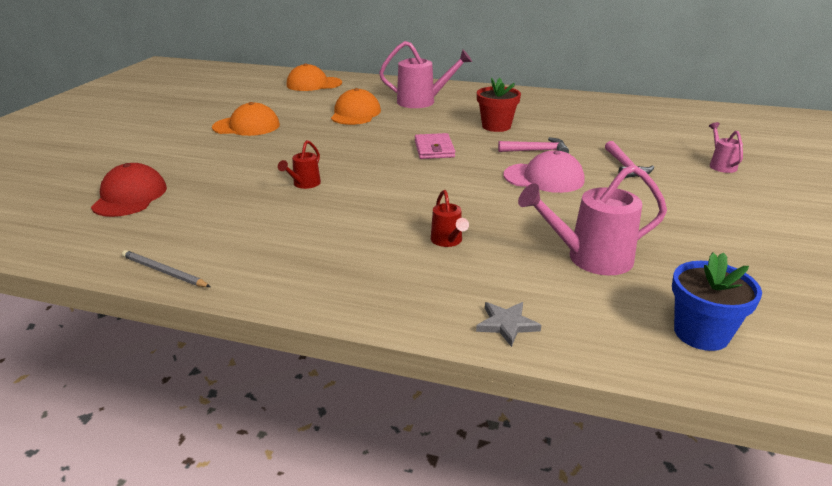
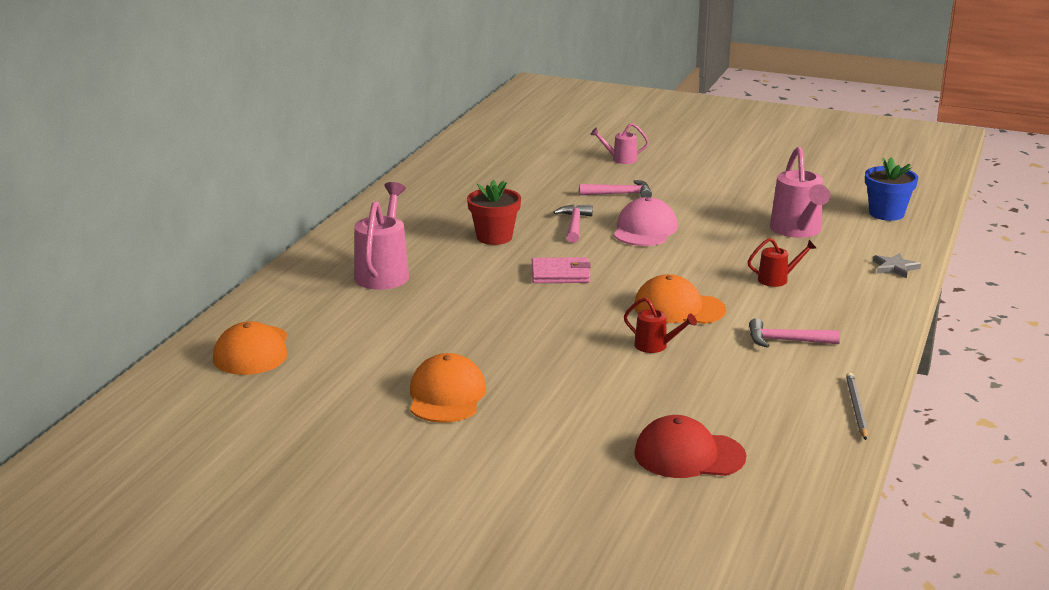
camera: 85 degrees left, 5 degrees down
grey pencil [122,250,211,287] -> grey pencil turned 150 degrees clockwise [846,373,868,440]
orange cap [331,88,381,125] -> orange cap moved to [634,274,726,324]
none -> pink hammer [749,318,840,348]

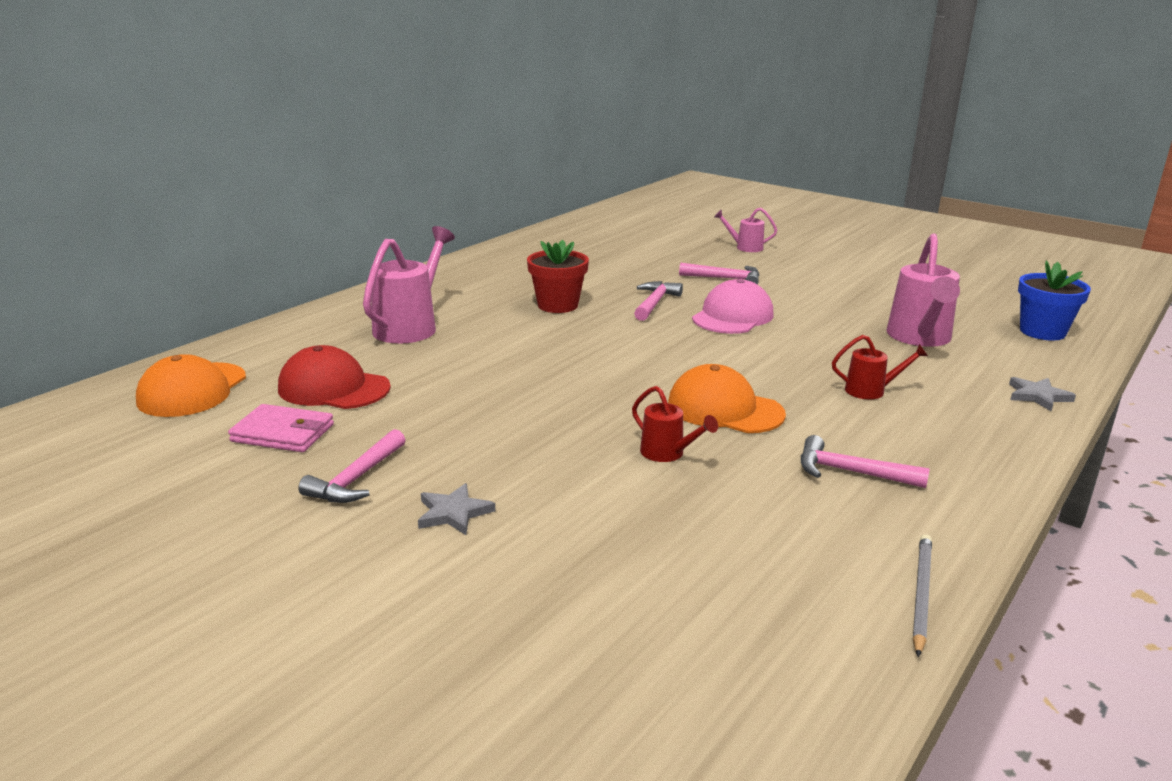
camera: 15 degrees right, 0 degrees up
orange cap [410,353,486,423] -> pink hammer [298,429,405,503]
pink wallet [532,257,591,283] -> pink wallet moved to [228,404,334,452]
red cap [634,415,746,478] -> red cap moved to [278,345,391,409]
none -> grey star [418,483,495,535]

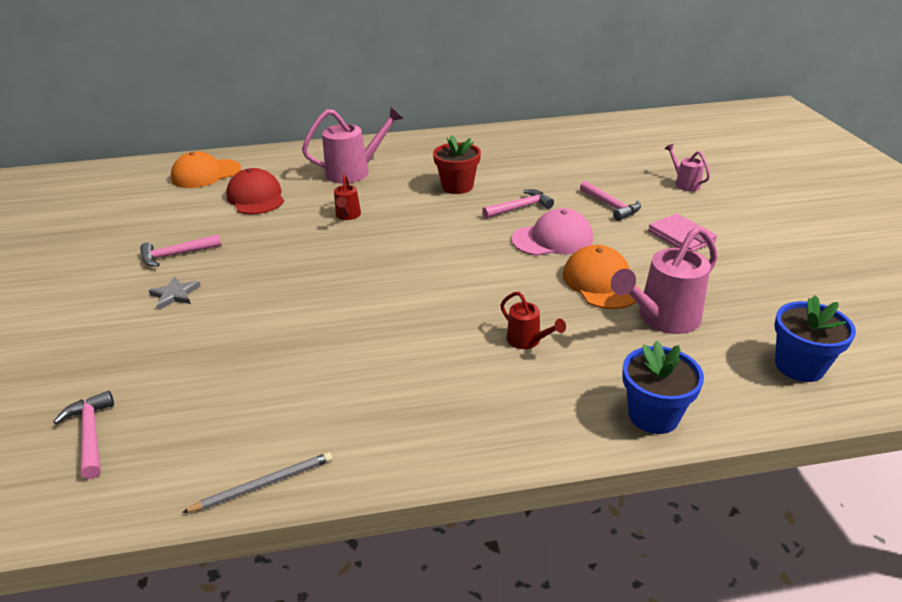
camera: 45 degrees right, 10 degrees up
pink wallet [228,404,334,452] -> pink wallet moved to [648,214,717,251]
red watering can [632,386,718,462] -> red watering can moved to [334,174,361,220]
orange cap [668,364,786,433] -> orange cap moved to [563,245,636,309]
pink hammer [801,435,930,488] -> pink hammer moved to [53,391,114,479]
grey star [1009,377,1076,411] -> blue flower pot [622,341,704,434]

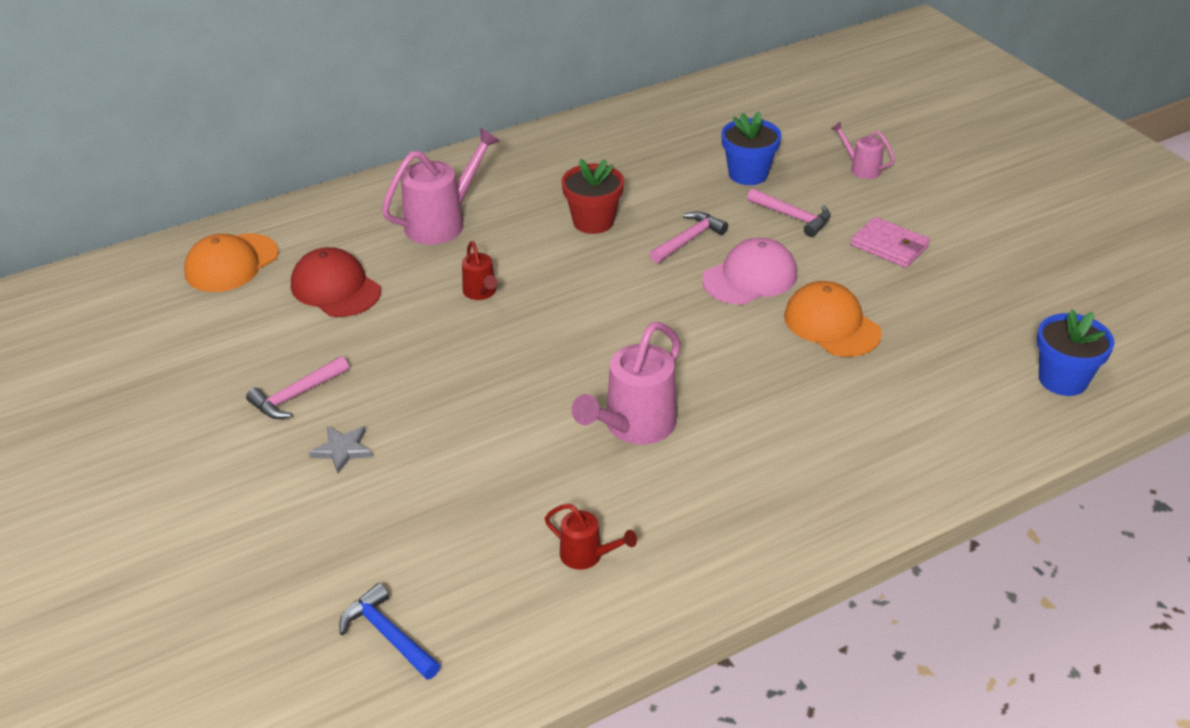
camera: 20 degrees left, 5 degrees up
pink hammer [53,391,114,479] -> blue hammer [339,583,440,680]
grey pencil [182,452,332,513] -> none
red watering can [500,292,566,349] -> red watering can moved to [545,504,637,570]
pink watering can [611,226,718,334] -> pink watering can moved to [572,322,681,444]
blue flower pot [622,341,704,434] -> blue flower pot moved to [721,112,782,185]

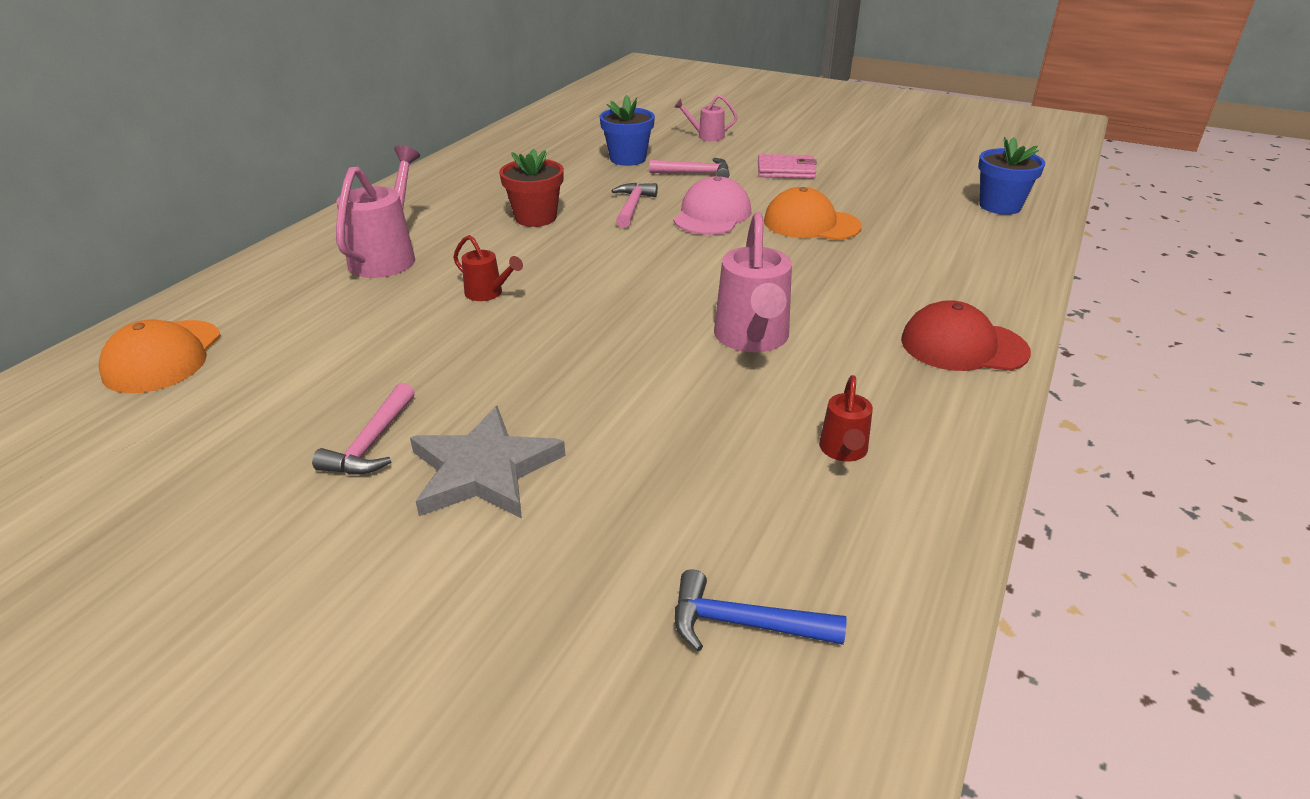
camera: 35 degrees left, 5 degrees down
red cap [291,247,381,317] -> red cap moved to [901,300,1031,371]
grey star [309,426,373,473] -> grey star [410,406,565,519], size x1.93
red watering can [545,504,637,570] -> red watering can turned 105 degrees clockwise [819,375,873,462]

